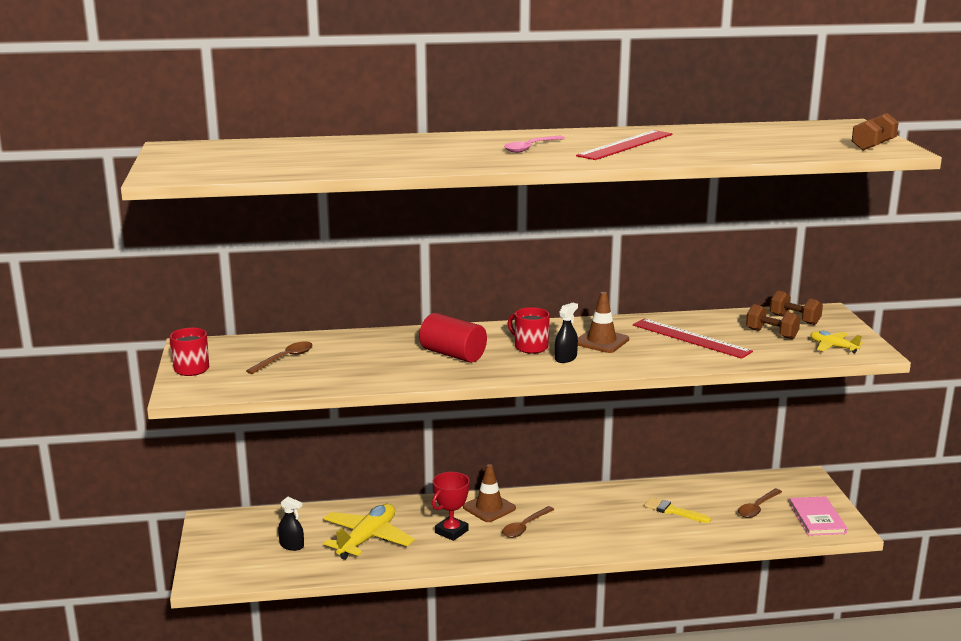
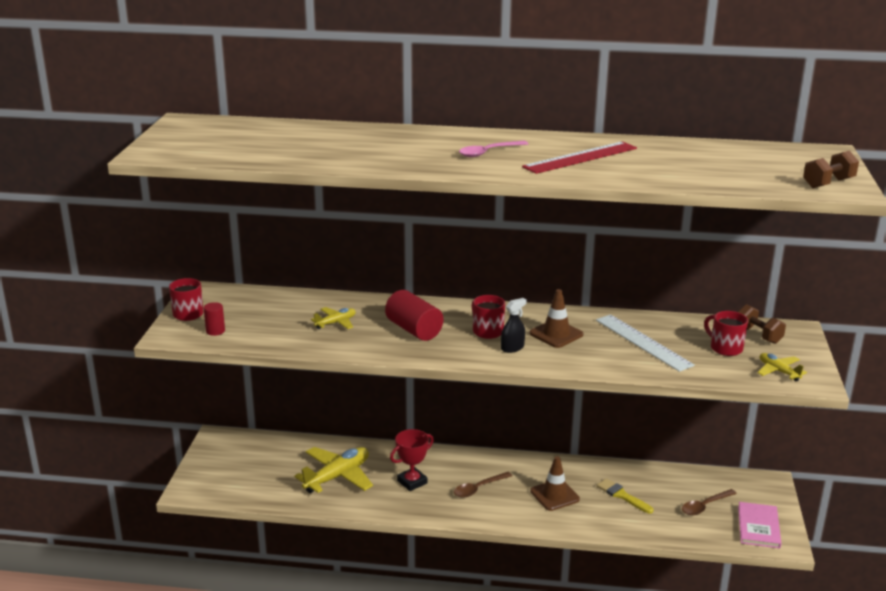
camera: 15 degrees right, 5 degrees up
brown spoon [246,341,312,374] -> none
black spray bottle [278,497,304,551] -> none
brown traffic cone [463,464,516,522] -> brown traffic cone moved to [530,456,580,511]
red ruler [633,318,753,359] -> white ruler [596,314,695,372]
brown dumbbell [746,304,800,339] -> red mug [704,311,748,356]
none -> red cylinder [204,302,225,336]
none -> yellow plane [311,307,356,329]

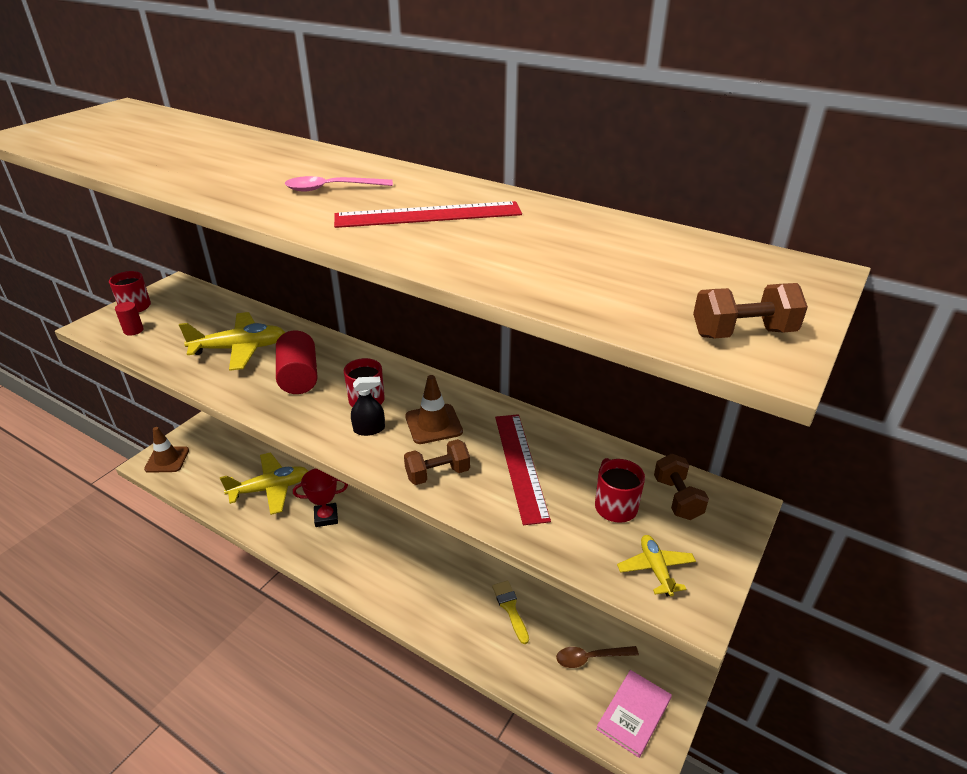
camera: 25 degrees right, 10 degrees up
yellow plane [311,307,356,329] -> yellow plane [179,312,285,371], size x1.89
brown spoon [454,472,512,498] -> none
brown traffic cone [530,456,580,511] -> brown traffic cone moved to [144,427,189,473]
white ruler [596,314,695,372] -> red ruler [495,414,551,525]
none -> brown dumbbell [404,439,470,485]

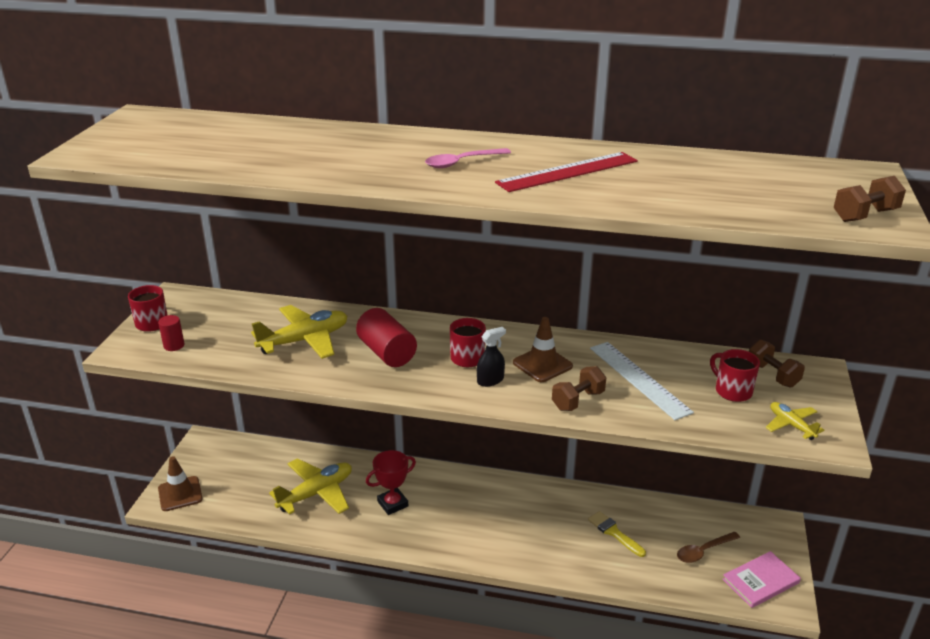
camera: 20 degrees left, 5 degrees down
red ruler [495,414,551,525] -> white ruler [590,342,694,420]
pink book [596,670,672,758] -> pink book turned 45 degrees clockwise [722,551,801,608]

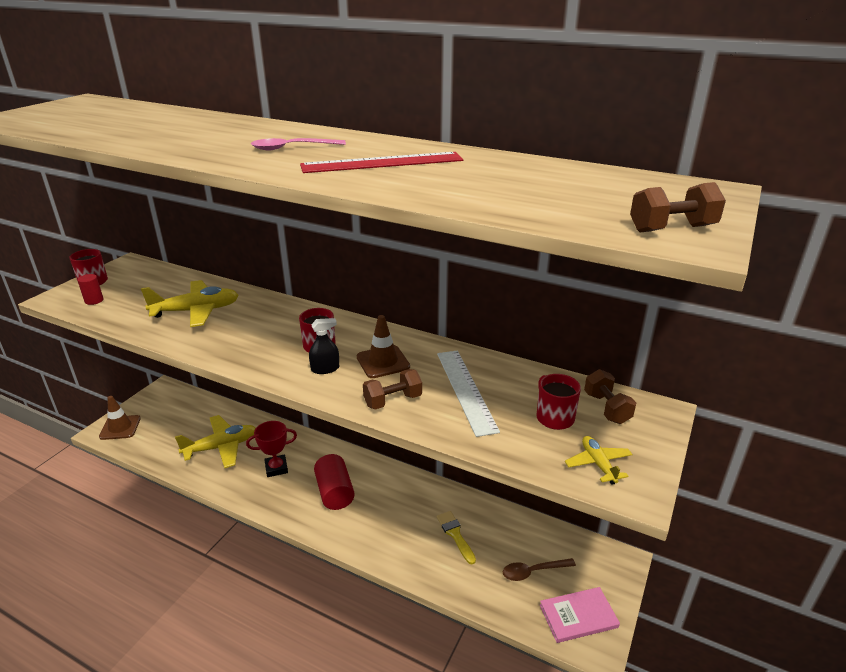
camera: 15 degrees right, 0 degrees up
red cylinder [356,308,417,367] -> red cylinder moved to [314,454,355,510]

